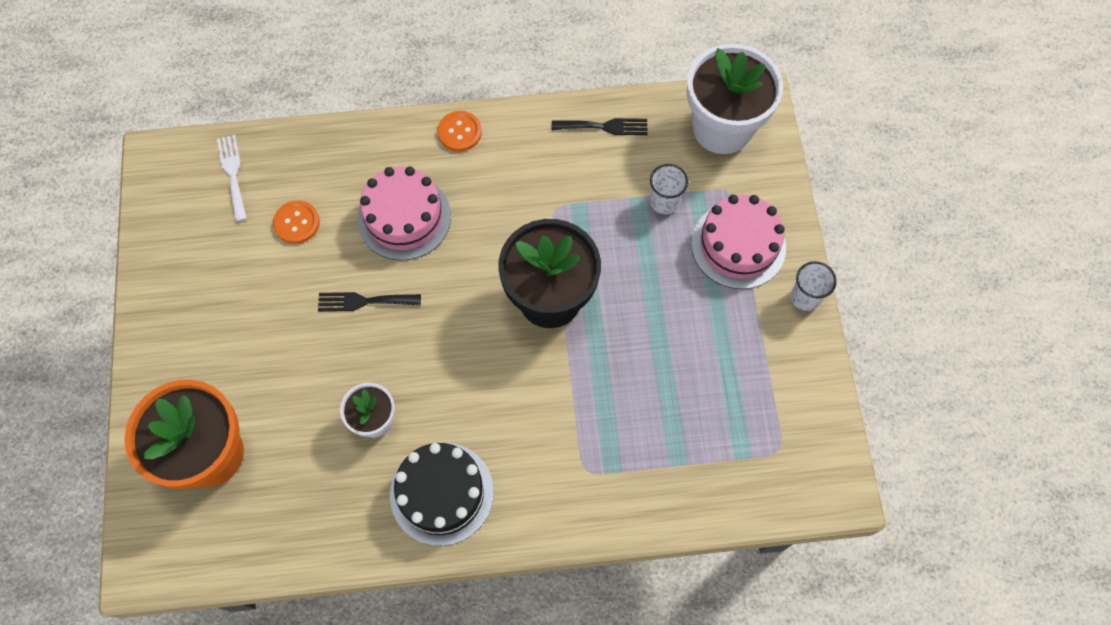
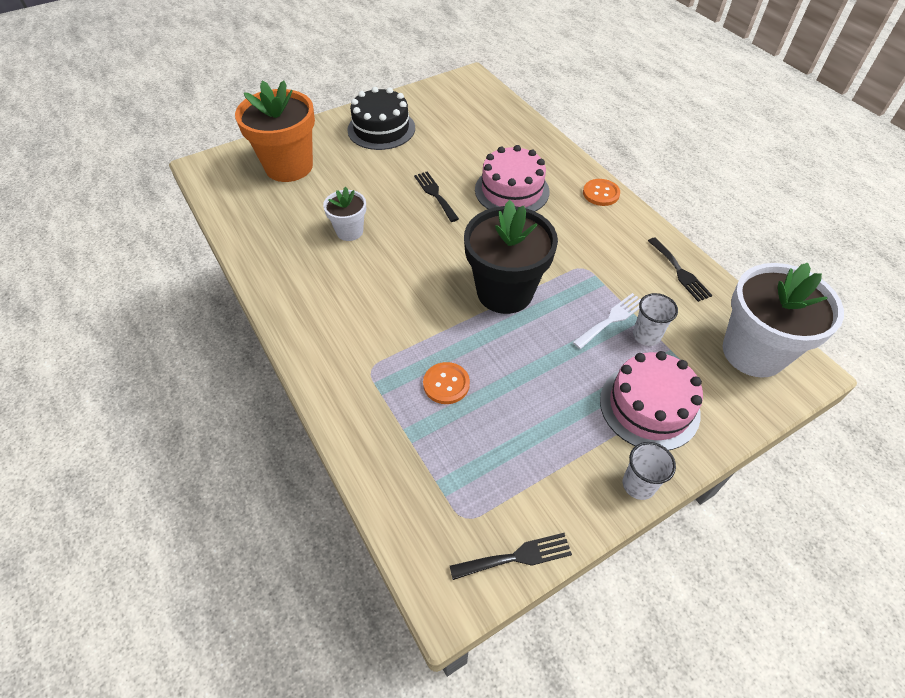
camera: 65 degrees right, 15 degrees down
white fork [217,135,247,222] -> white fork moved to [573,293,641,349]
orange button [273,200,320,244] -> orange button moved to [423,362,470,404]
black cake [390,442,494,546] -> black cake moved to [347,87,415,150]
none -> black fork [450,533,572,580]

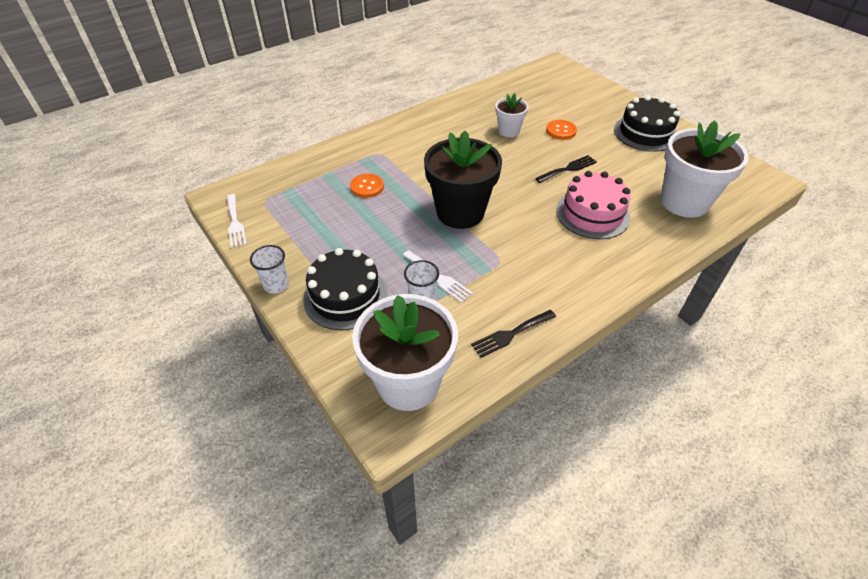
camera: 85 degrees right, 5 degrees down
orange flower pot [235,80,315,182] -> none
black fork [450,533,572,580] -> white fork [227,194,247,248]
orange button [583,179,620,206] -> orange button moved to [546,120,577,140]
pink cake [600,351,703,450] -> black cake [303,248,388,330]
none -> white flower pot [660,121,749,218]

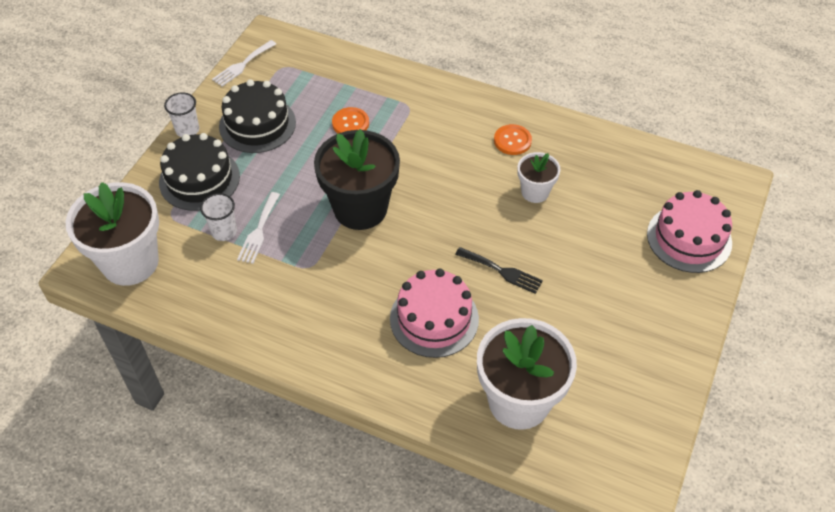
camera: 60 degrees right, 5 degrees up
black fork [471,310,556,358] -> none
orange button [546,120,577,140] -> orange button moved to [494,124,532,155]
black cake [614,95,680,152] -> black cake moved to [219,79,296,153]
none -> pink cake [647,190,732,273]

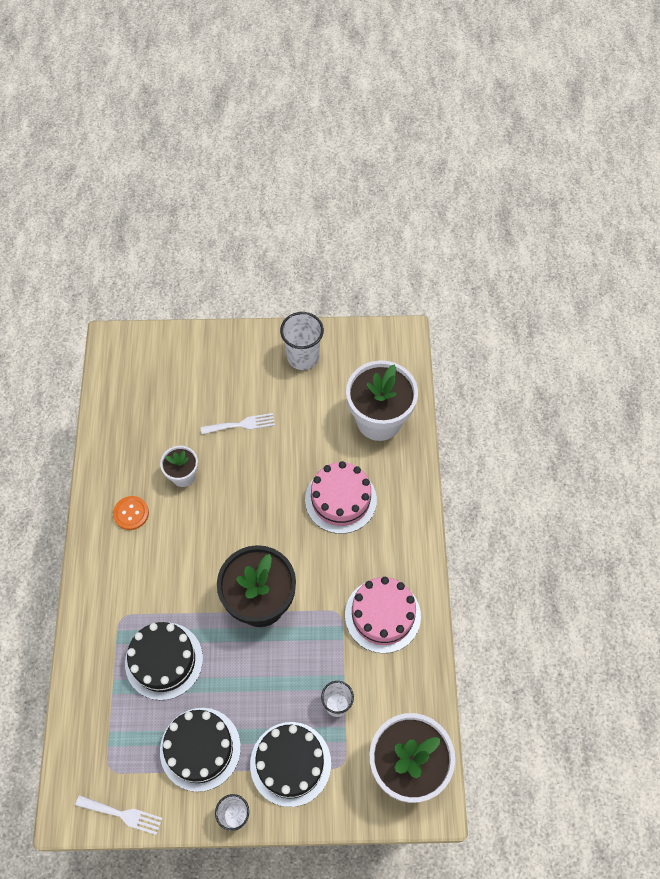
camera: 115 degrees left, 10 degrees up
white fork [237,192,280,264] -> white fork moved to [201,413,275,434]
orange button [332,107,369,133] -> black cake [125,622,203,700]
black fork [455,247,543,294] -> none
pink cake [647,190,732,273] -> pink cake moved to [345,577,421,653]
none -> white cup [280,312,324,370]

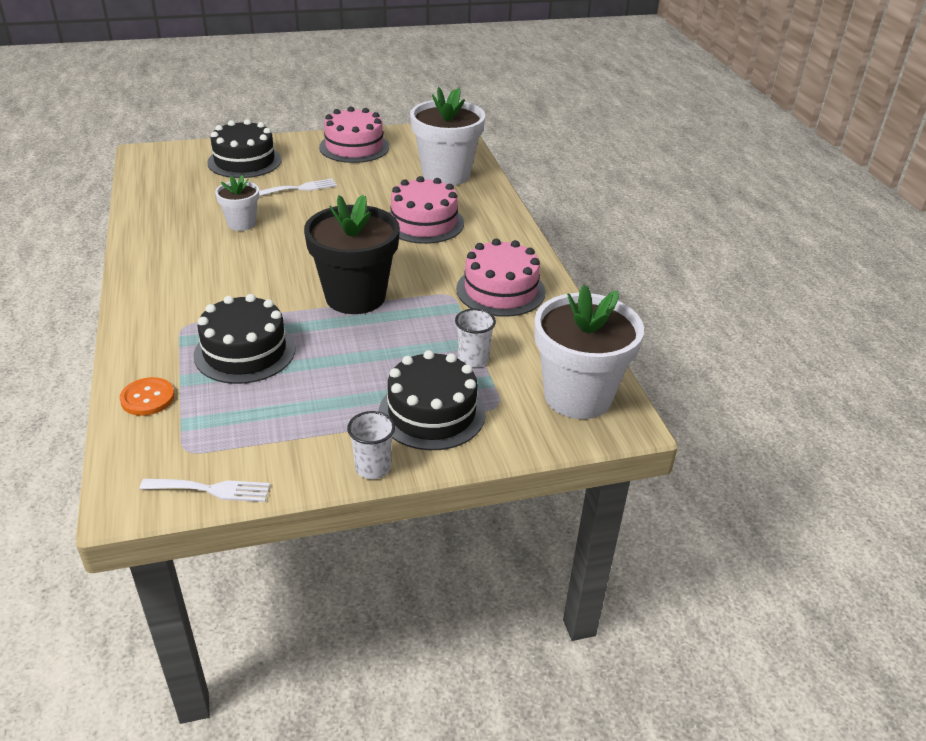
camera: 15 degrees left, 25 degrees down
orange button [113,496,149,530] -> orange button moved to [120,377,175,416]
black cake [160,708,241,792] -> black cake moved to [207,119,282,178]
white cup [280,312,324,370] -> pink cake [319,107,389,163]

